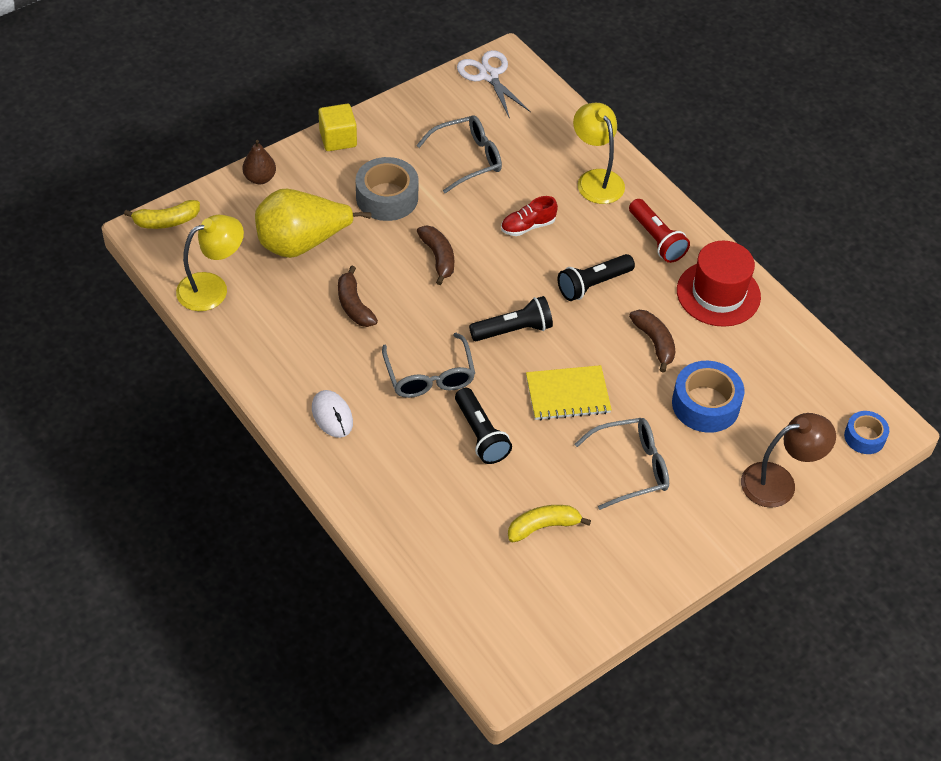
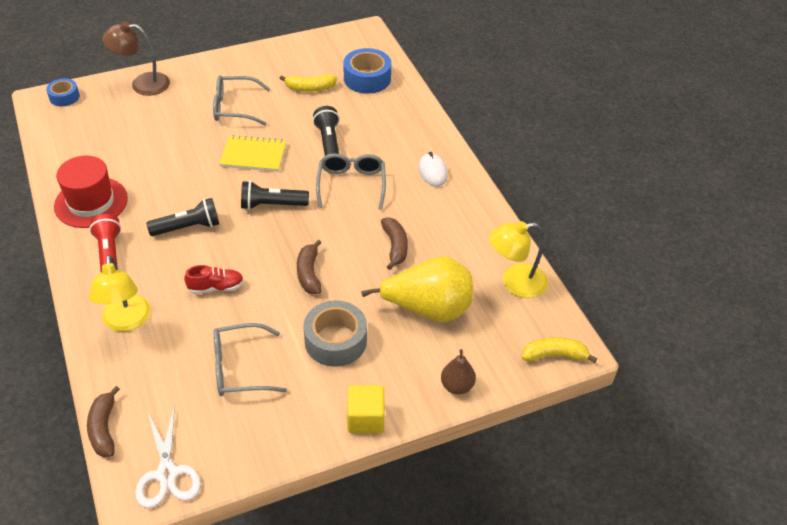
camera: 165 degrees left, 5 degrees down
brown banana [629,310,675,373] -> brown banana moved to [87,386,120,457]
blue tape [672,361,744,433] -> blue tape moved to [343,48,391,93]

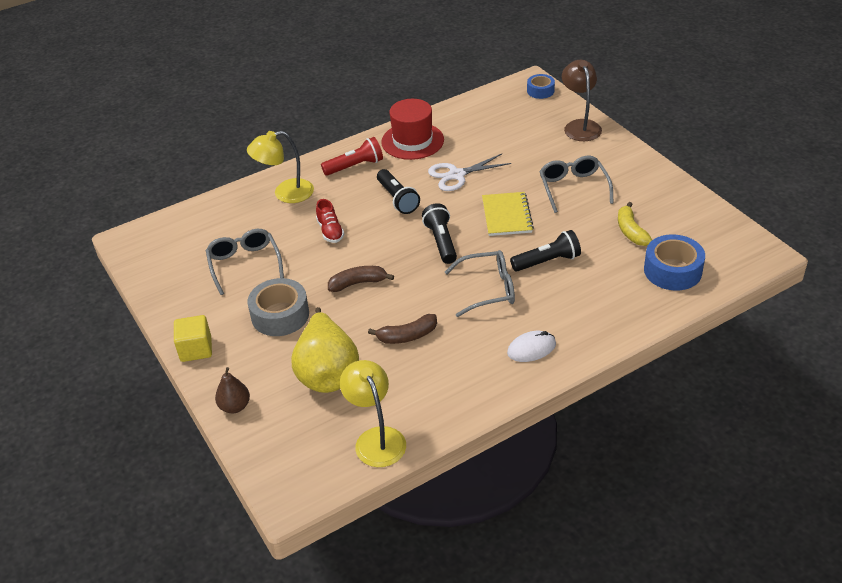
camera: 85 degrees right, 5 degrees down
brown banana [87,386,120,457] -> none
white scissors [135,405,201,508] -> white scissors moved to [428,154,511,191]
yellow banana [522,337,597,363] -> none

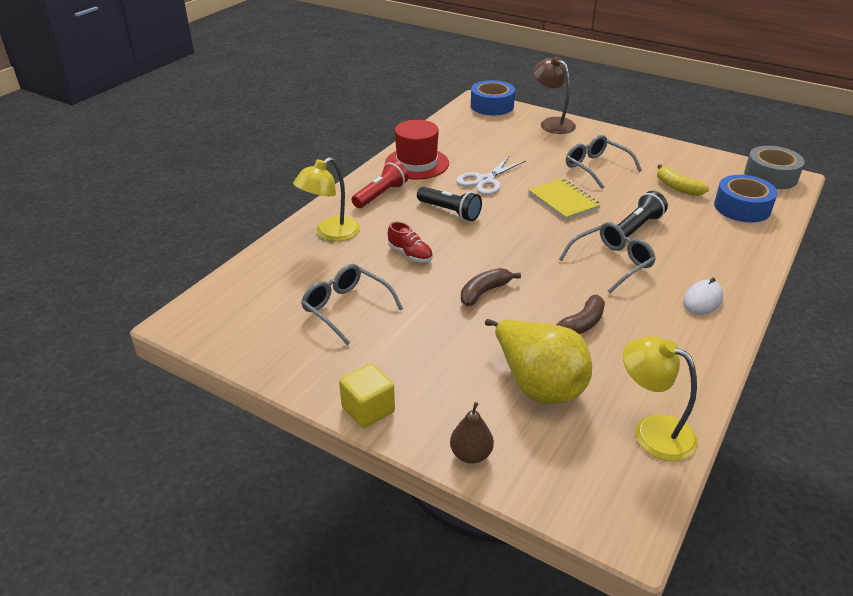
camera: 30 degrees left, 5 degrees down
grey tape [247,278,309,336] -> grey tape moved to [744,146,805,189]
black flashlight [422,203,457,264] -> none
blue tape [527,74,555,99] -> blue tape [471,80,515,115], size x1.68

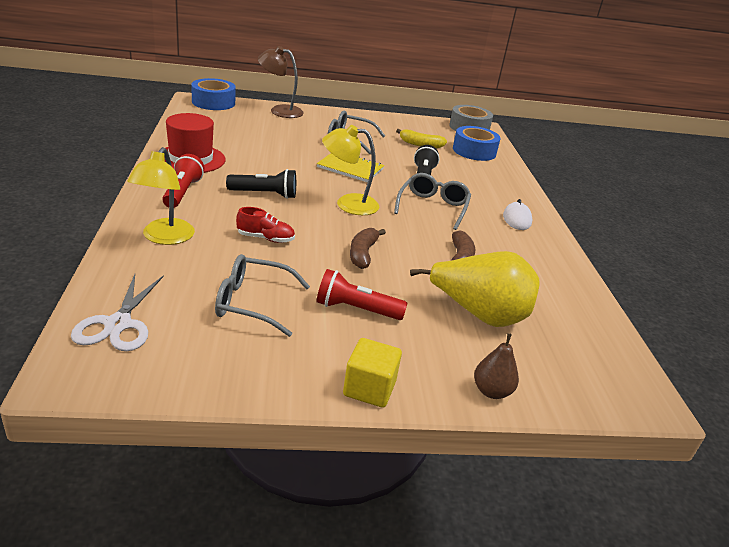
camera: 40 degrees left, 5 degrees down
white scissors [456,156,525,195] -> white scissors moved to [71,274,164,351]
yellow lamp [623,336,698,461] -> yellow lamp moved to [322,125,379,215]
none -> red flashlight [316,269,408,320]

